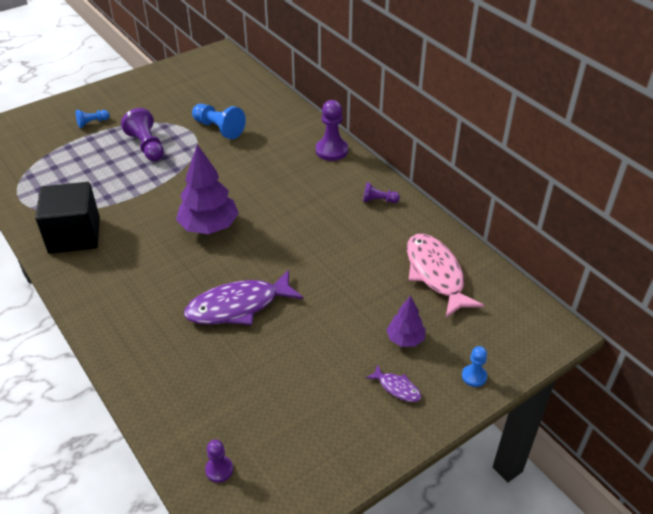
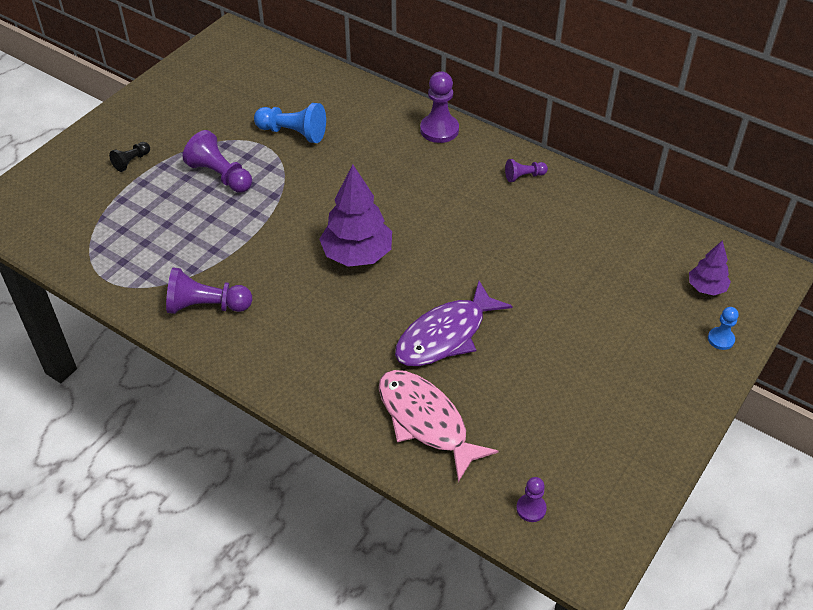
camera: 20 degrees left, 5 degrees up
black cube [35,182,100,254] -> purple pawn [166,267,252,314]
blue pawn [75,110,110,128] -> black pawn [109,142,150,172]
purple fish [366,364,422,402] -> none
purple tree [386,296,426,347] -> purple tree moved to [689,240,731,295]
pink fish [407,234,485,318] -> pink fish moved to [379,370,498,482]

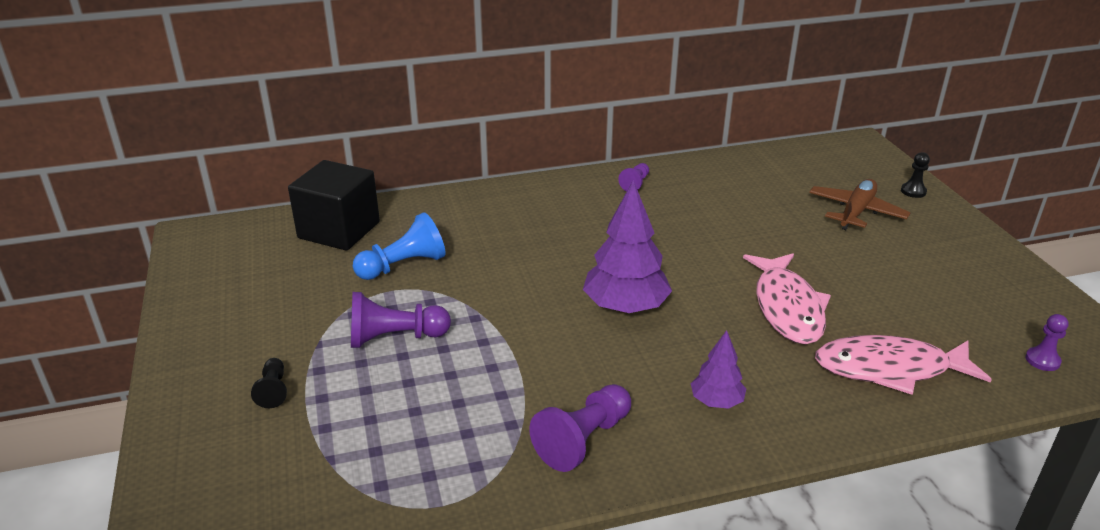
camera: 50 degrees left, 15 degrees down
purple fish [395,281,513,366] -> pink fish [743,253,831,344]
purple pawn [420,71,459,143] -> none
purple tree [689,240,731,295] -> purple tree moved to [691,330,746,409]
blue pawn [708,307,739,350] -> black pawn [901,152,930,198]
none -> black cube [288,160,380,251]
none -> brown plane [809,179,910,230]

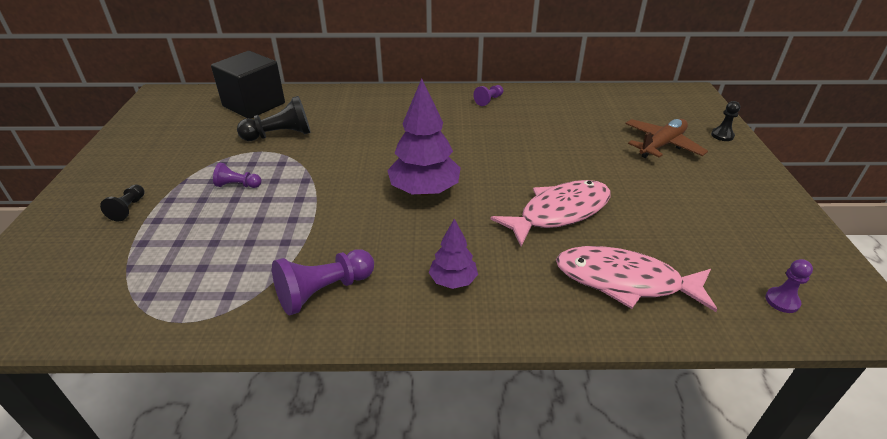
camera: 15 degrees right, 5 degrees up
purple pawn [351,292,451,348] -> purple pawn [213,163,262,188], size x0.56
blue pawn [353,212,445,280] -> black pawn [237,96,311,141]
pink fish [743,253,831,344] -> pink fish turned 135 degrees counterclockwise [490,180,611,247]

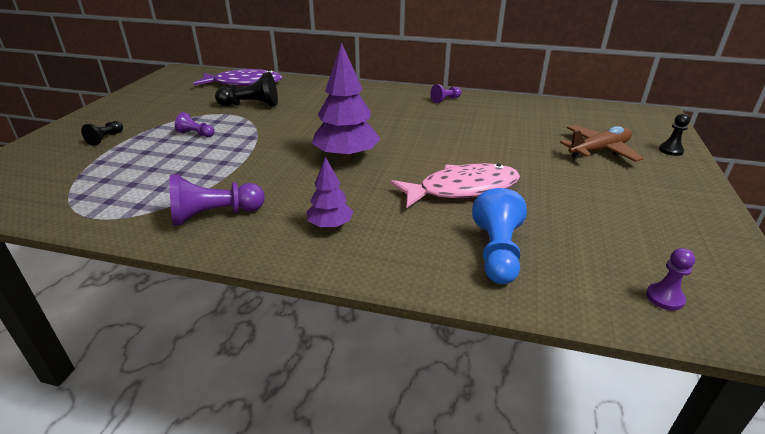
camera: 15 degrees right, 5 degrees down
black cube [211,51,285,119] -> purple fish [193,69,283,86]
pink fish [556,246,717,312] -> blue pawn [472,188,527,284]

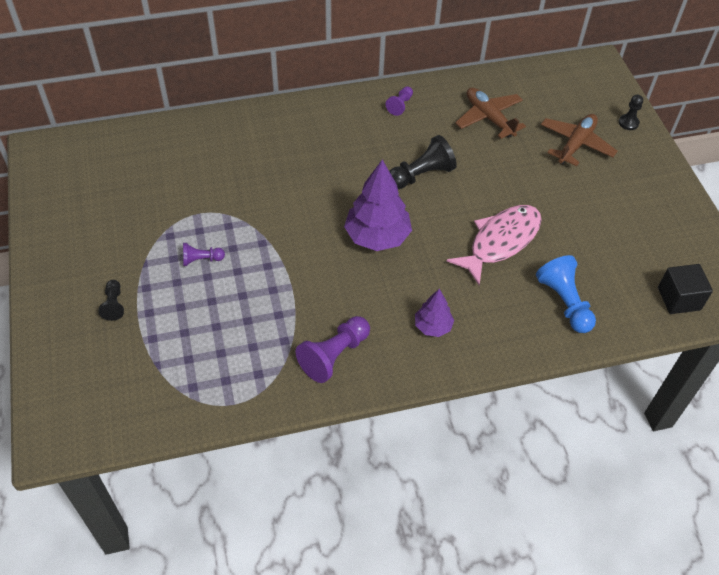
camera: 30 degrees left, 20 degrees up
purple fish [193,69,283,86] -> none
black pawn [215,72,278,106] -> black pawn moved to [389,135,457,189]
purple pawn [646,248,695,311] -> black cube [658,264,713,314]
none -> brown plane [455,88,526,139]

